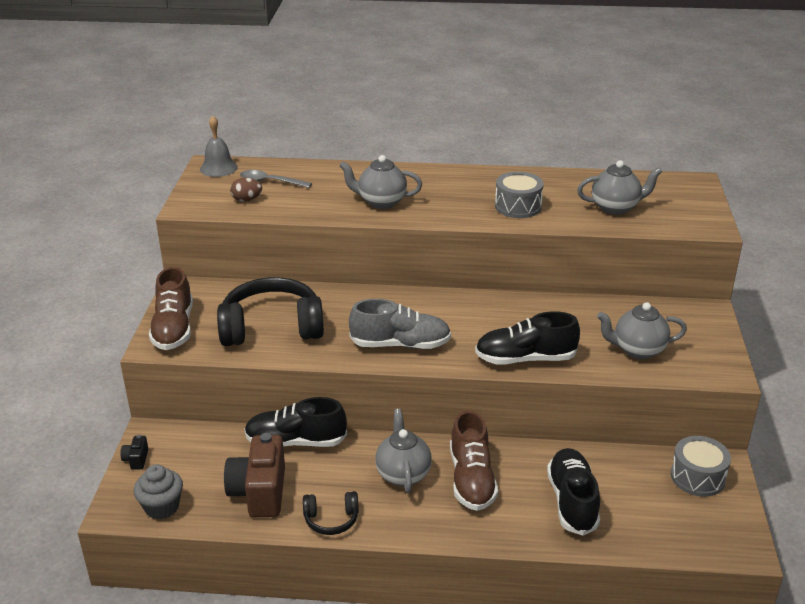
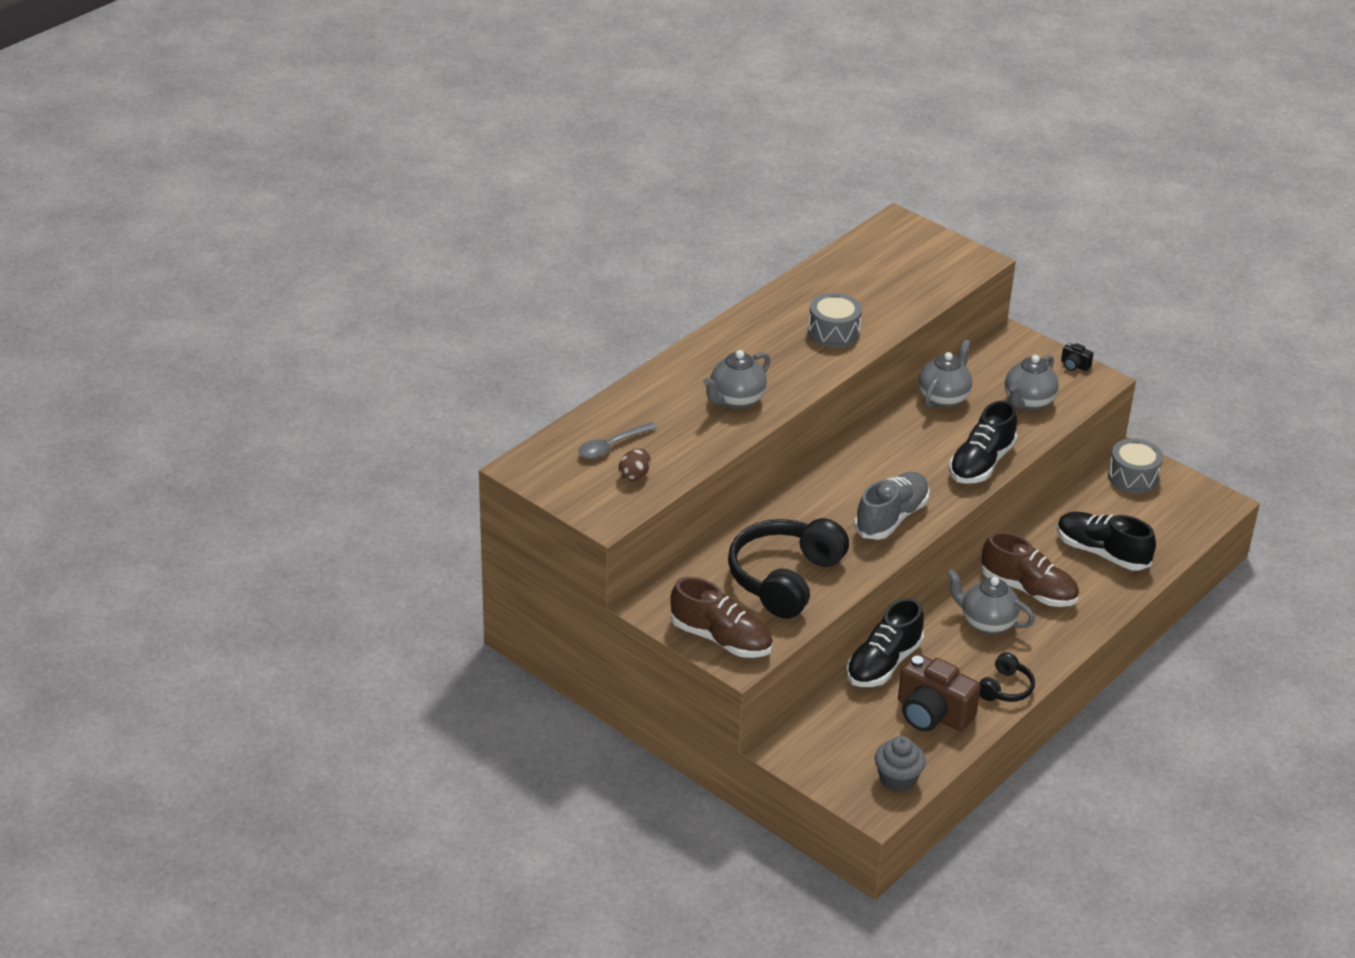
camera: 55 degrees left, 5 degrees up
black camera [120,435,148,470] -> black camera moved to [1061,343,1094,371]
grey bell [200,116,238,177] -> none
grey teapot [577,160,662,215] -> grey teapot moved to [918,339,972,408]

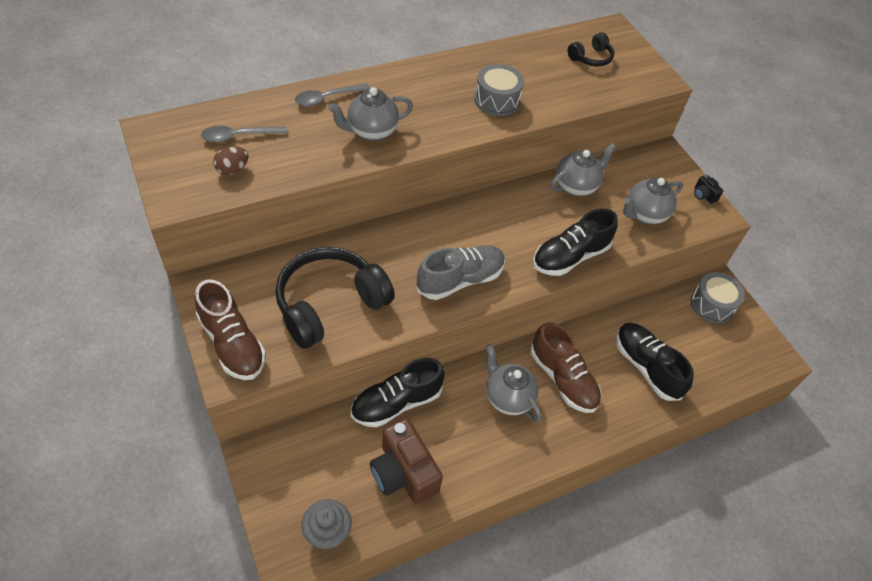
camera: 20 degrees right, 15 degrees up
black headphones [979,652,1035,702] -> black headphones moved to [567,32,614,67]
none -> grey spoon [295,83,370,106]

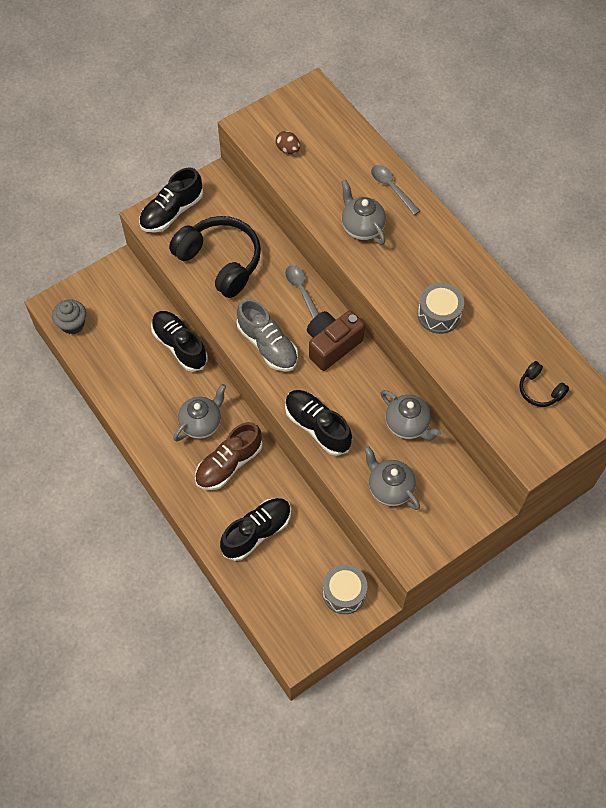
camera: 85 degrees right, 10 degrees up
brown shoe [195,279,266,380] -> black shoe [139,167,203,233]
grey spoon [201,125,287,142] -> grey spoon moved to [285,265,319,318]
brown camera [370,418,443,504] -> brown camera moved to [307,311,365,371]
black camera [694,175,723,204] -> none

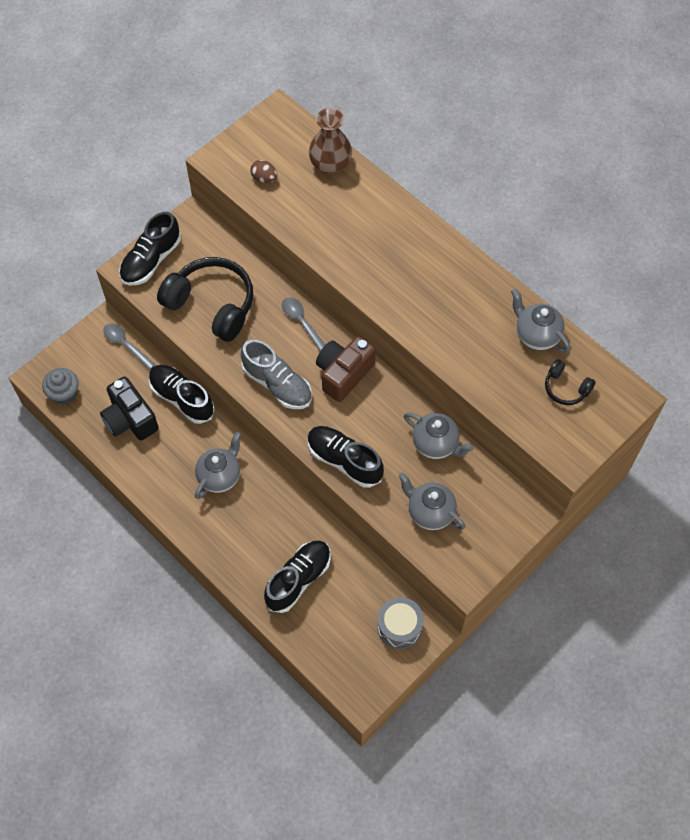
camera: 10 degrees left, 0 degrees up
brown shoe [195,422,263,490] -> none
grey teapot [341,180,386,245] -> grey teapot moved to [511,289,570,353]
grey spoon [371,165,420,215] -> grey spoon moved to [103,323,155,370]
grey drum [418,283,464,334] -> none
none -> black camera [100,376,159,441]
none -> brown vase [309,108,352,174]

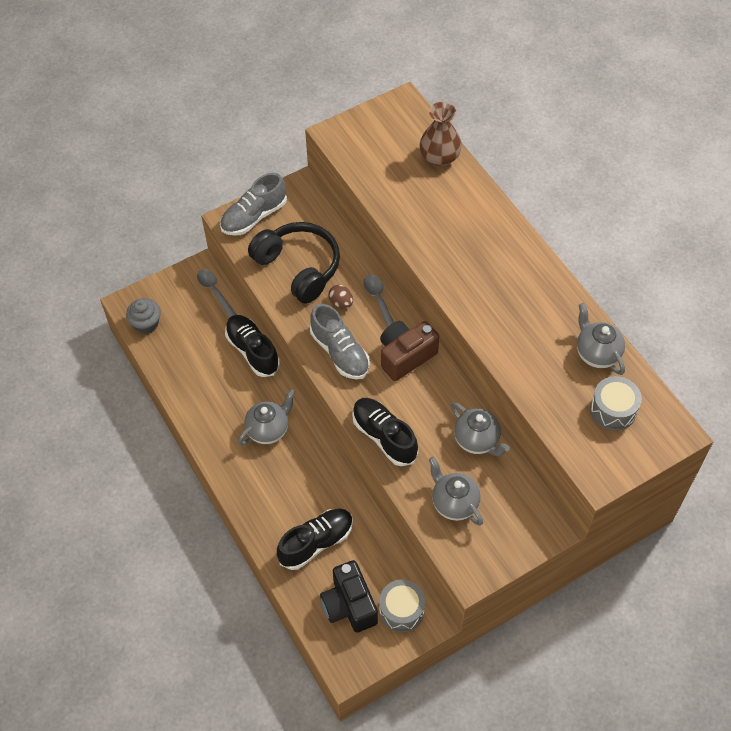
camera: 15 degrees right, 5 degrees down
black camera [100,376,159,441] -> black camera moved to [320,560,378,633]
black shoe [119,212,181,286] -> grey shoe [220,173,287,235]
brown egg [250,160,277,183] -> brown egg moved to [328,285,353,308]
black headphones [545,359,595,405] -> grey drum [590,376,642,431]

